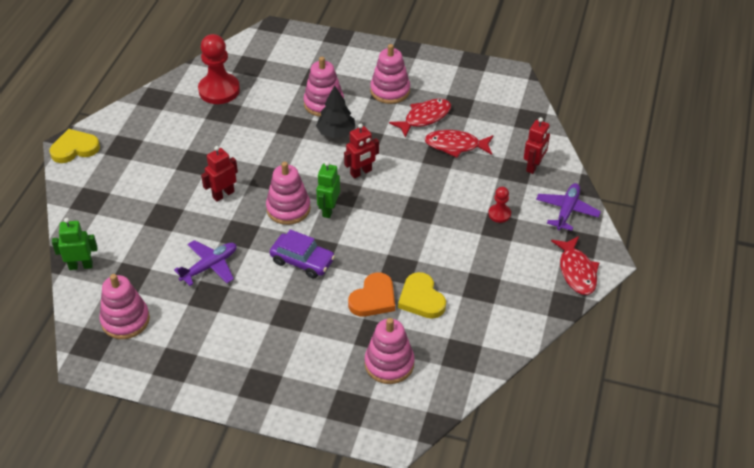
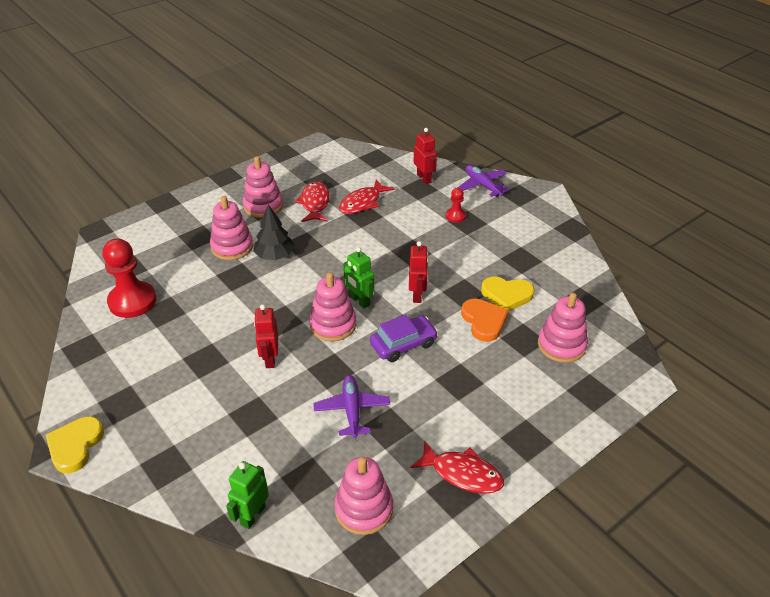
camera: 55 degrees left, 5 degrees down
red robot [344,123,379,179] -> red robot moved to [409,241,428,303]
red fish [551,236,599,295] -> red fish moved to [410,440,504,494]

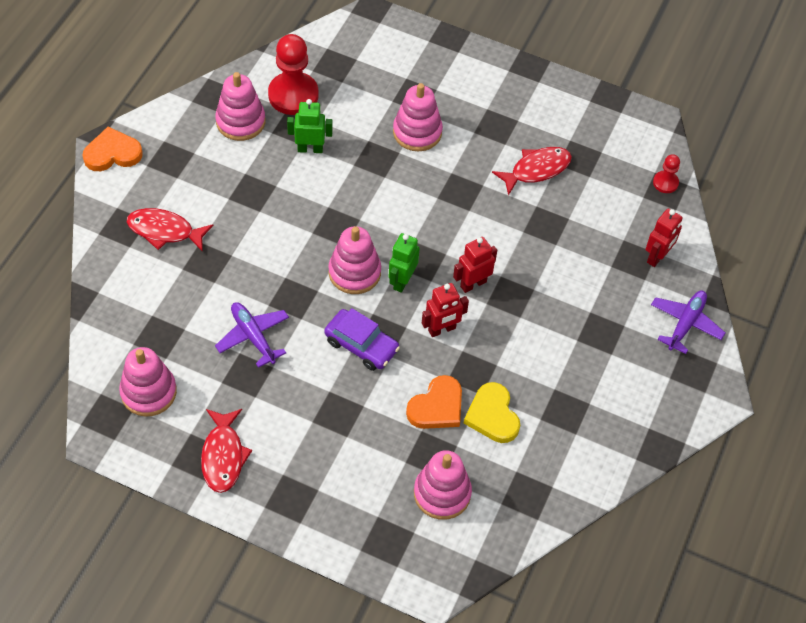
camera: 60 degrees right, 15 degrees up
yellow heart [46,416,104,473] -> orange heart [83,127,143,171]
green robot [226,461,269,529] -> green robot moved to [287,99,332,153]
pink stacking toy [242,156,283,218] -> pink stacking toy moved to [215,72,265,141]
black tree [253,204,295,260] -> none
red robot [254,304,278,368] -> red robot moved to [453,237,497,293]
purple plane [313,375,390,438] -> purple plane turned 90 degrees counterclockwise [215,302,289,368]
red fish [339,179,394,214] -> red fish moved to [127,208,214,252]
red pawn [446,188,466,223] -> red pawn moved to [653,154,680,193]

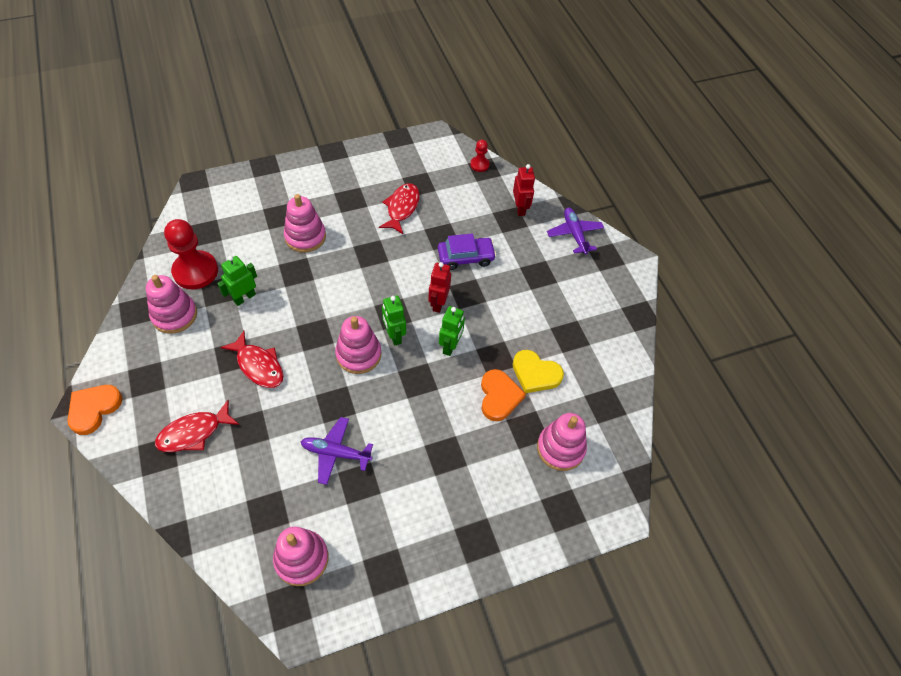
camera: 45 degrees left, 0 degrees up
red fish [201,409,252,493] -> red fish moved to [220,331,284,388]
purple car [324,308,400,371] -> purple car moved to [438,233,496,270]
red robot [422,283,469,337] -> green robot [439,306,465,356]

